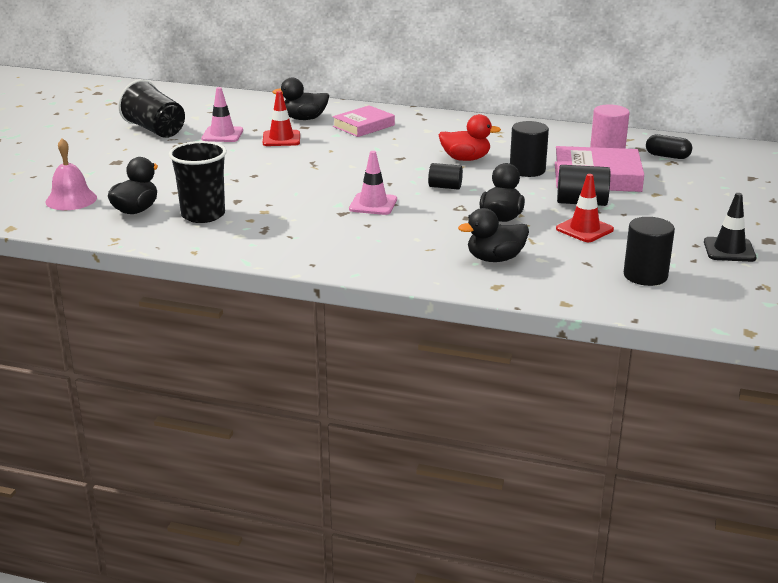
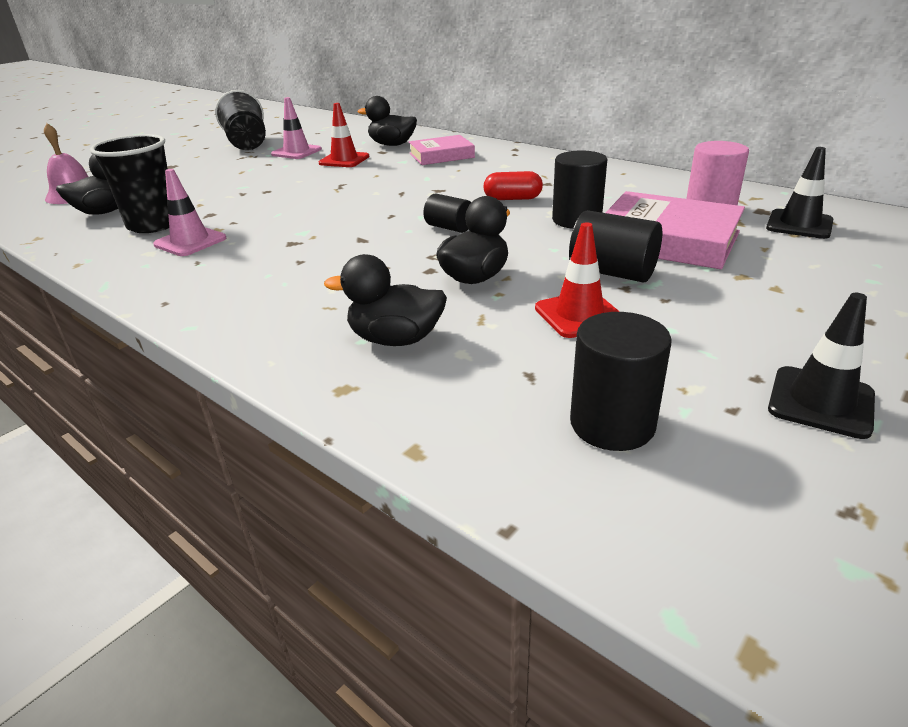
camera: 25 degrees right, 5 degrees up
pink traffic cone [349,151,397,215] -> pink traffic cone moved to [153,169,226,256]
red duck [439,114,501,161] -> red capsule [483,171,543,200]
black capsule [646,134,692,159] -> black traffic cone [766,147,833,239]

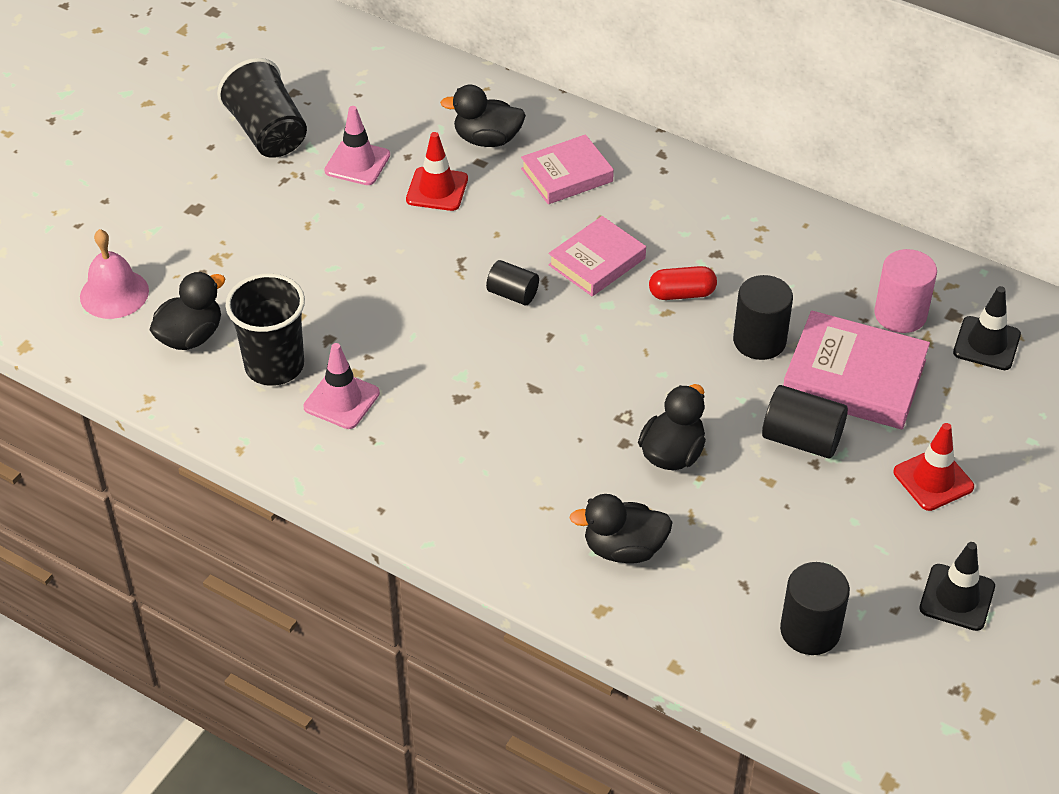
camera: 10 degrees left, 15 degrees up
black cylinder [423,194,471,233] -> black cylinder moved to [486,260,539,305]
red traffic cone [535,222,620,338] -> red traffic cone moved to [893,423,974,511]
none -> pink book [548,216,646,296]

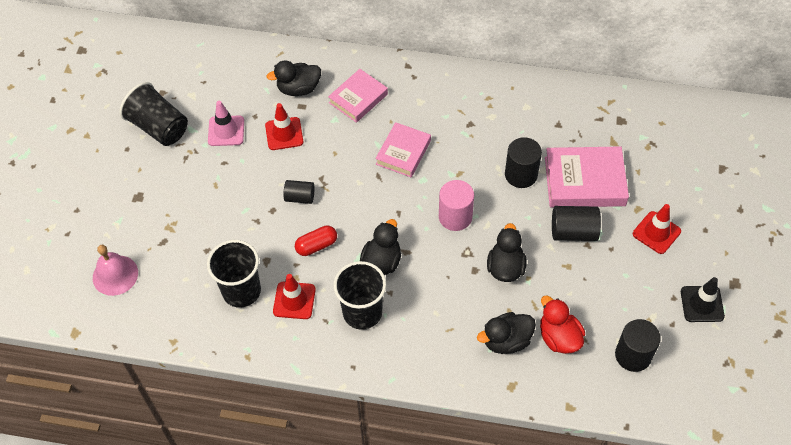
camera: 20 degrees left, 10 degrees up
black duck [149,272,225,350] -> black duck moved to [360,219,401,275]
pink traffic cone [303,343,380,429] -> red traffic cone [273,274,316,319]
black cylinder [486,260,539,305] -> black cylinder moved to [283,180,314,204]
red capsule [649,266,717,300] -> red capsule moved to [295,226,337,256]
pink cylinder [874,249,937,333] -> pink cylinder moved to [439,180,474,231]
black traffic cone [953,286,1021,370] -> none
none -> black cup [334,261,386,330]
none -> red duck [540,295,585,354]

